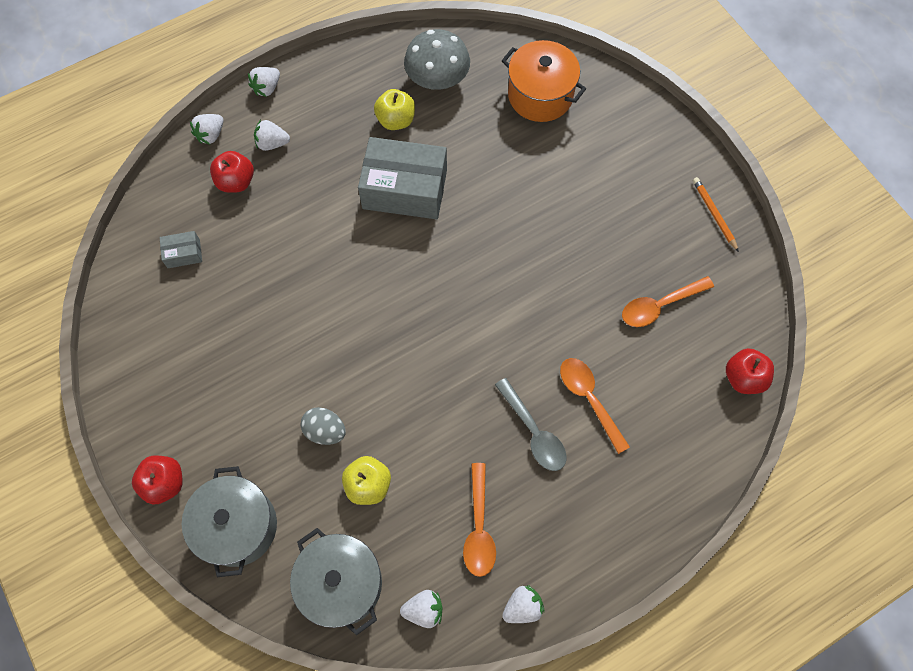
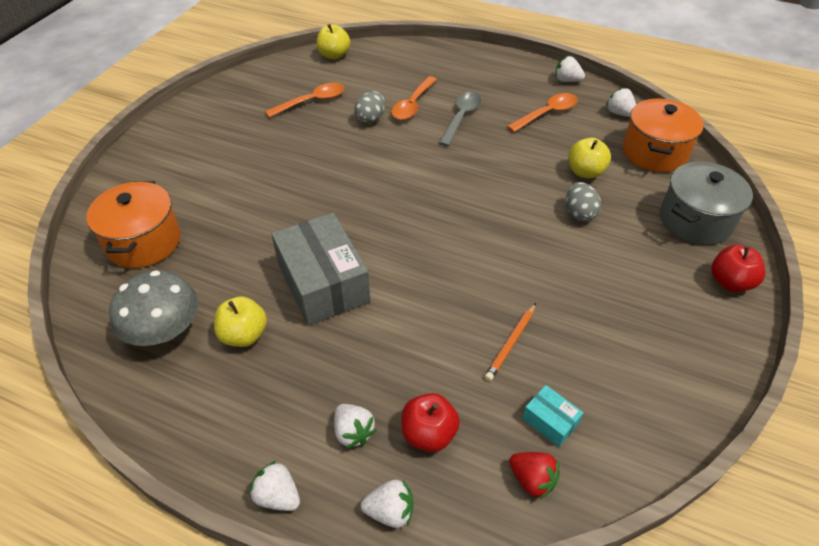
camera: 125 degrees left, 20 degrees down
grey box [160,231,202,268] -> turquoise box [522,385,583,447]
white strawberry [248,67,280,97] -> white strawberry turned 150 degrees counterclockwise [250,461,300,511]
grey pot [290,528,382,636] -> orange pot [623,98,704,172]
orange spoon [622,276,714,327] -> orange spoon turned 60 degrees counterclockwise [265,82,345,118]
orange pencil [693,177,739,252] -> orange pencil moved to [485,303,536,381]
red apple [726,348,774,394] -> yellow apple [316,24,350,60]
none -> grey egg [354,91,385,124]
none -> red strawberry [509,452,560,499]

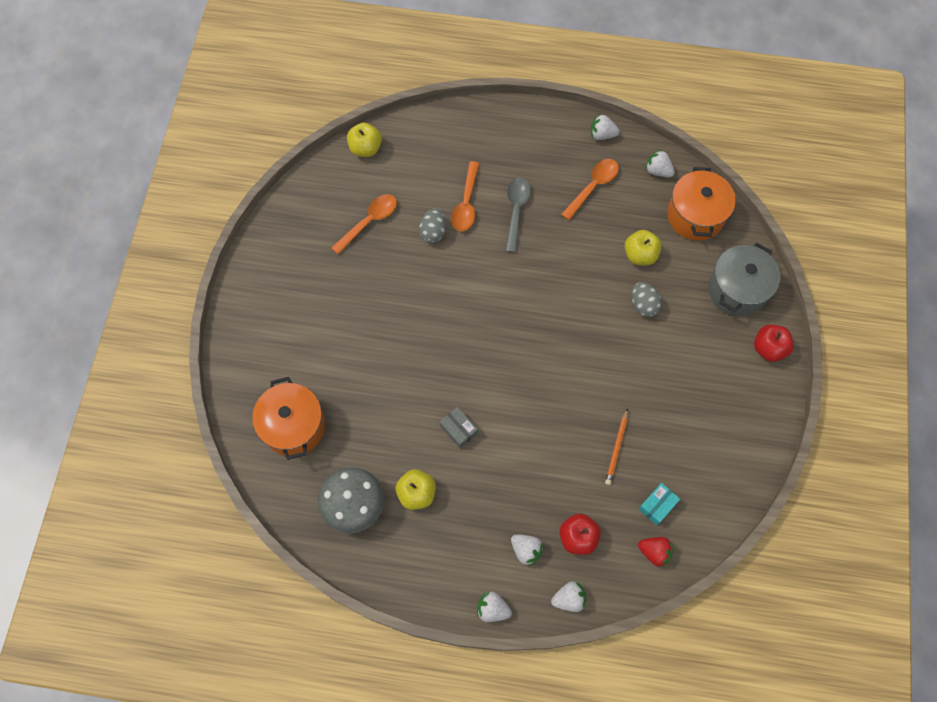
camera: 15 degrees left, 20 degrees up
grey box [271,213,370,326] -> grey box [440,407,478,449], size x0.44
turquoise box [522,385,583,447] -> turquoise box turned 75 degrees counterclockwise [638,483,680,525]

